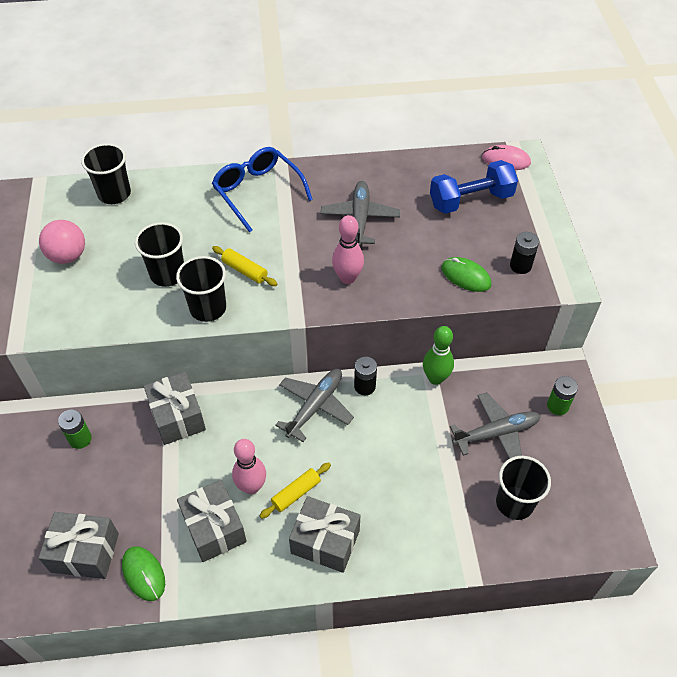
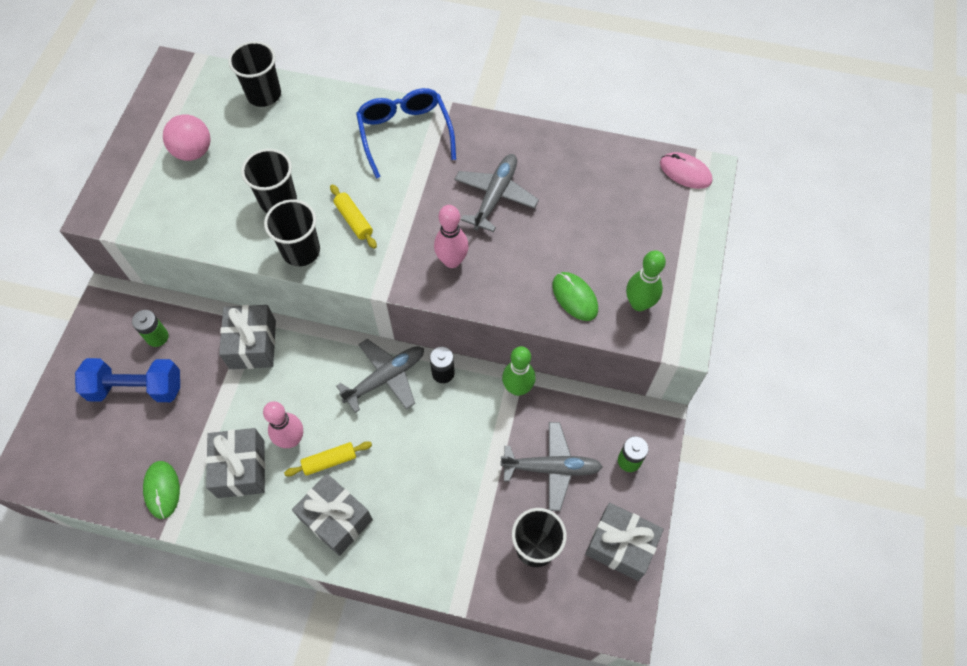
camera: 20 degrees right, 10 degrees up
grey gift [39,512,119,579] -> grey gift moved to [585,503,664,581]
blue dumbbell [430,160,518,214] -> blue dumbbell moved to [75,358,180,402]
black battery [510,232,539,274] -> green bowling pin [626,250,666,311]

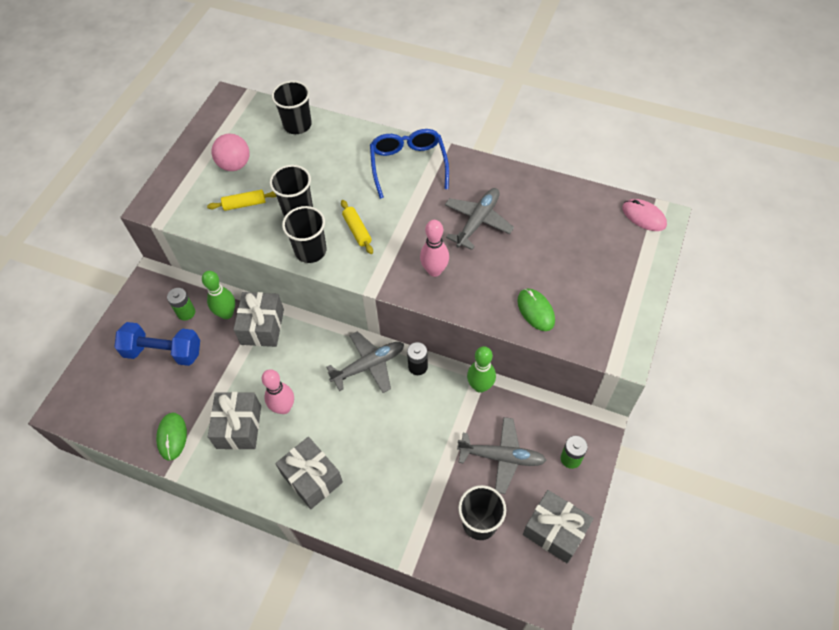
camera: 10 degrees right, 5 degrees down
yellow rolling pin [284,441,372,477] -> yellow rolling pin moved to [207,190,277,211]
green bowling pin [626,250,666,311] -> green bowling pin moved to [202,271,235,319]

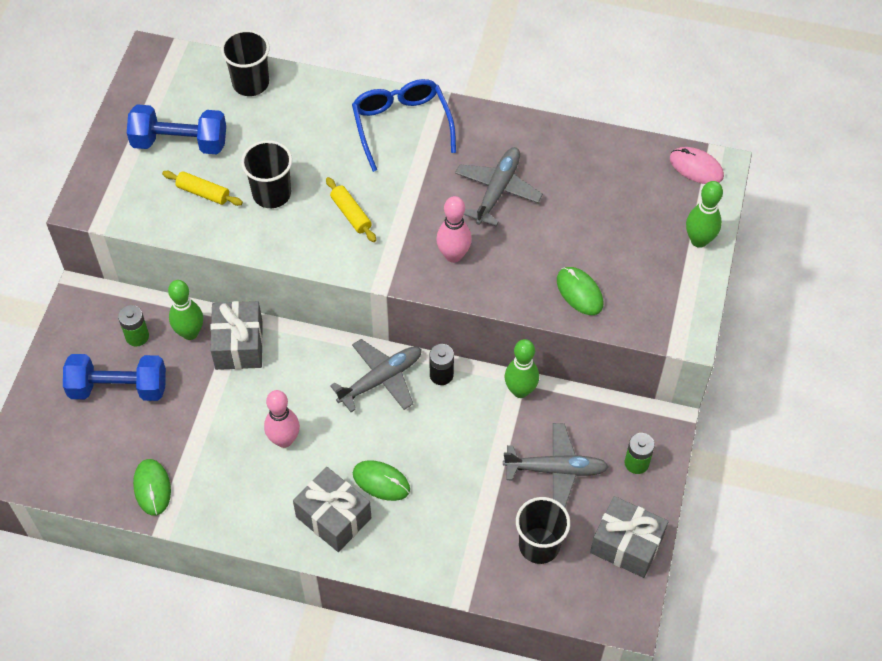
camera: 10 degrees left, 0 degrees up
yellow rolling pin [207,190,277,211] -> yellow rolling pin turned 45 degrees clockwise [162,171,243,206]
grey gift [208,392,261,450] -> none
pink ball [211,133,249,171] -> blue dumbbell [127,104,226,154]
black cup [282,206,326,263] -> none
none -> green mouse [353,460,410,501]
none -> green bowling pin [686,181,723,248]

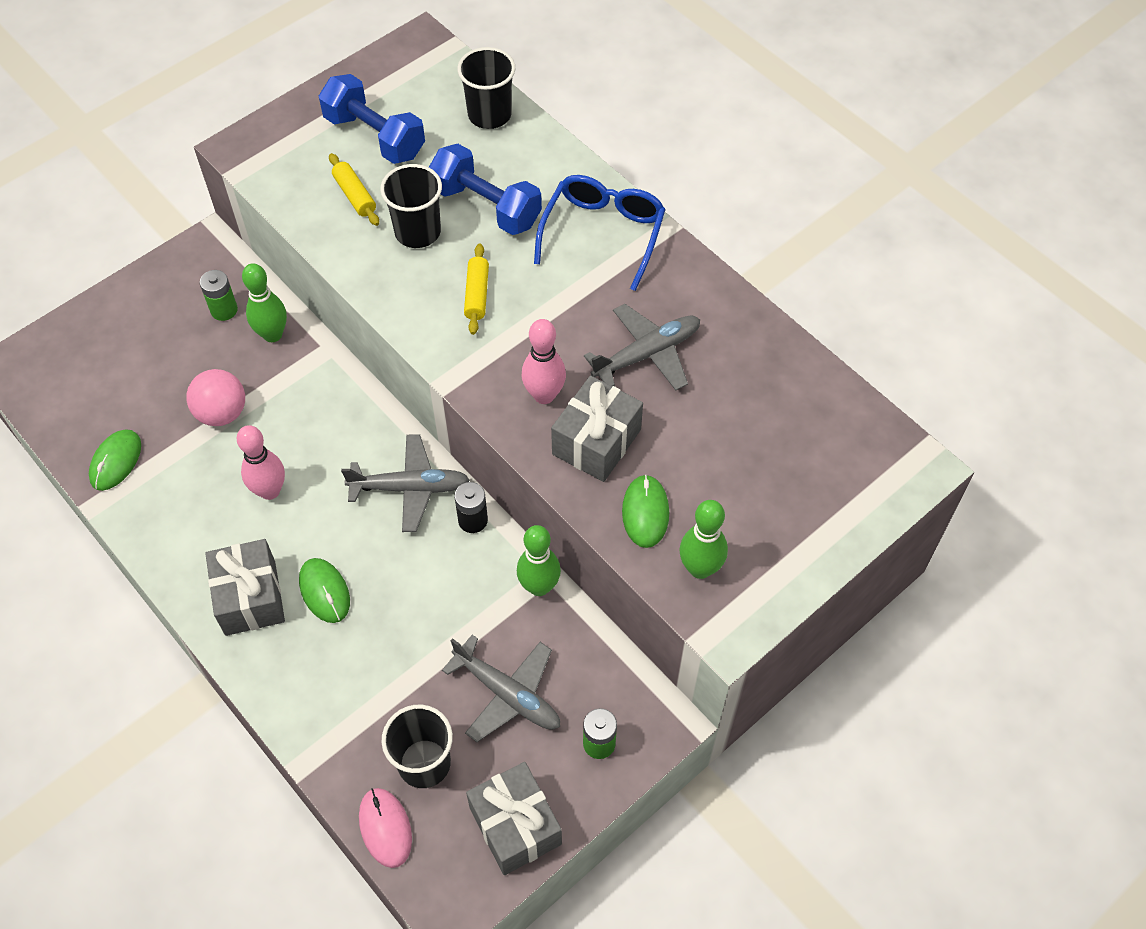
camera: 35 degrees right, 0 degrees up
blue dumbbell [63,354,166,401] -> blue dumbbell moved to [429,144,542,235]
grey gift [210,301,263,370] -> grey gift moved to [551,376,643,482]
pink mouse [670,147,724,184] -> pink mouse moved to [359,788,412,868]
green bowling pin [686,181,723,248] -> green bowling pin moved to [679,500,728,579]
none -> pink ball [186,369,245,426]

